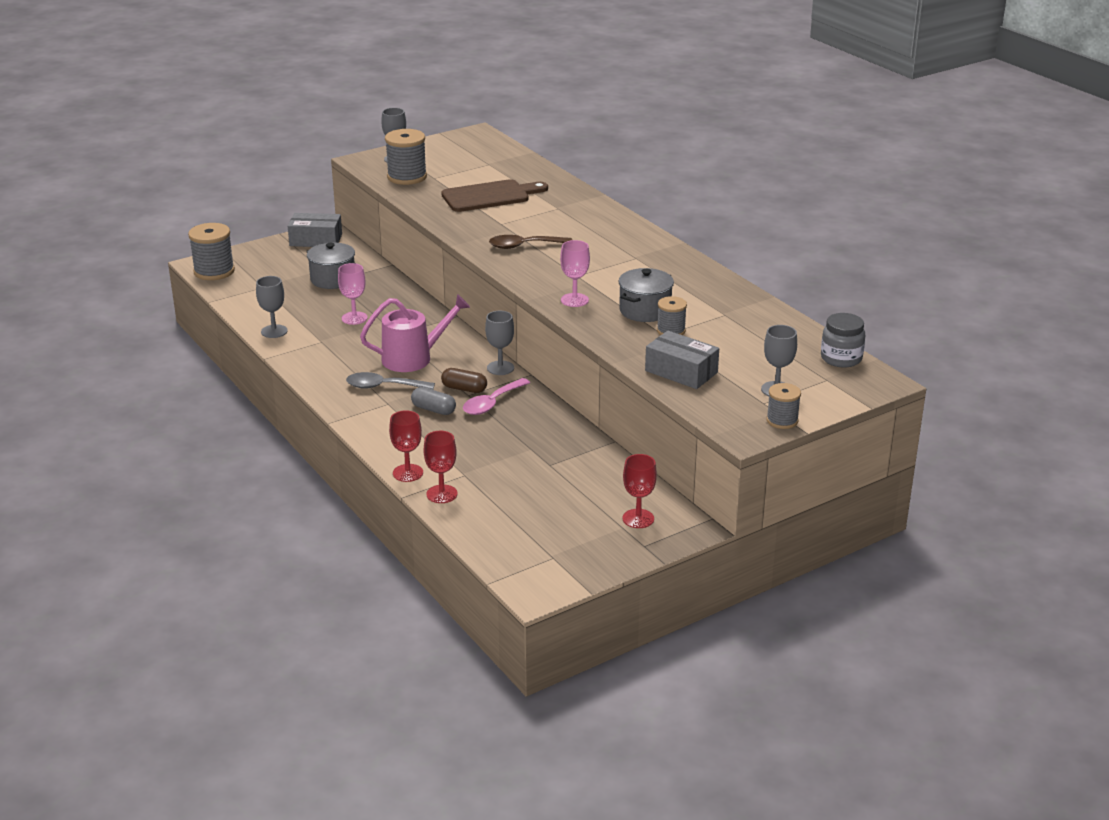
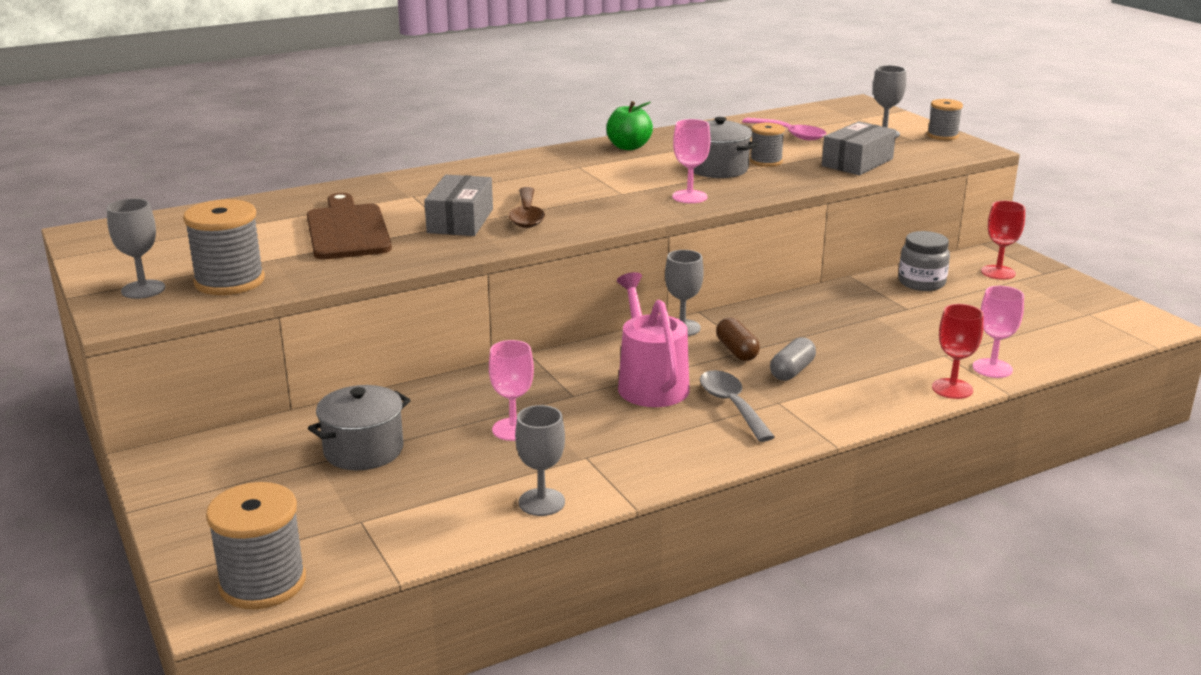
camera: 85 degrees left, 5 degrees down
grey box [288,213,342,247] -> grey box moved to [424,175,493,236]
grey spoon [346,372,435,390] -> grey spoon turned 150 degrees clockwise [700,370,775,442]
red goblet [424,431,458,503] -> pink goblet [973,286,1024,378]
brown capsule [441,368,487,393] -> brown capsule turned 45 degrees counterclockwise [716,318,760,361]
pink spoon [463,378,530,415] -> pink spoon moved to [742,118,826,140]
grey jar [821,313,865,368] -> grey jar moved to [899,231,950,291]
none -> green apple [606,101,653,150]

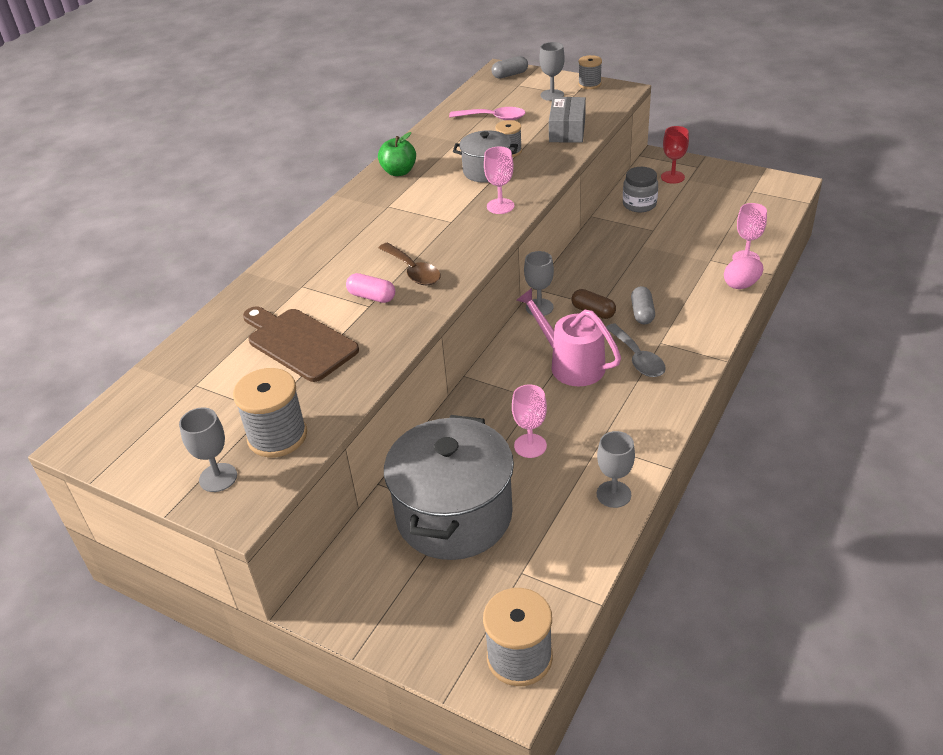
camera: 30 degrees left, 15 degrees up
grey pot [308,385,410,470] -> grey pot [384,415,514,560], size x1.85
grey box [424,175,493,236] -> pink capsule [346,273,395,303]
grey spoon [700,370,775,442] -> grey spoon turned 150 degrees counterclockwise [606,323,666,377]
red goblet [932,304,984,399] -> pink egg [724,257,763,289]
none -> grey capsule [492,56,528,79]

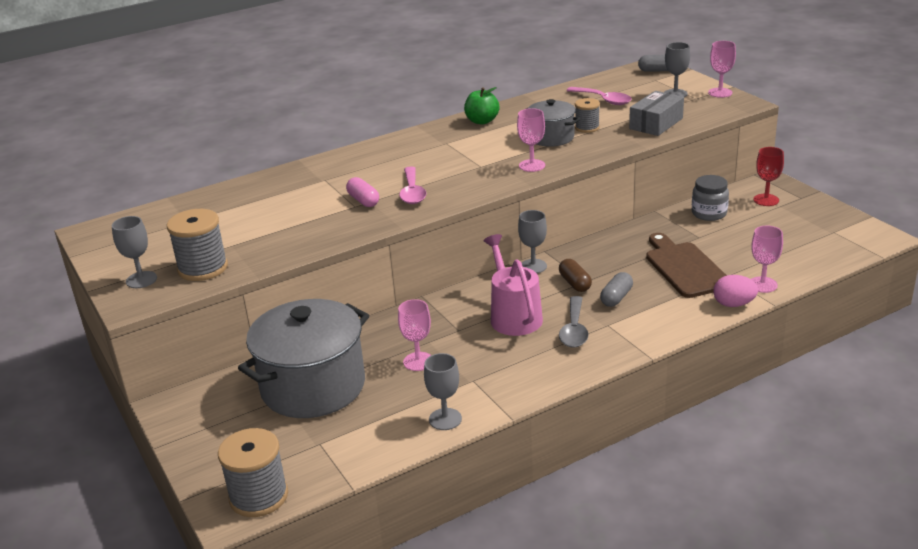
camera: 30 degrees right, 10 degrees down
brown cutting board [243,307,359,382] -> brown cutting board moved to [646,233,727,298]
brown spoon [379,243,441,285] -> pink spoon [399,166,426,204]
grey spool [578,55,602,89] -> pink goblet [708,41,736,98]

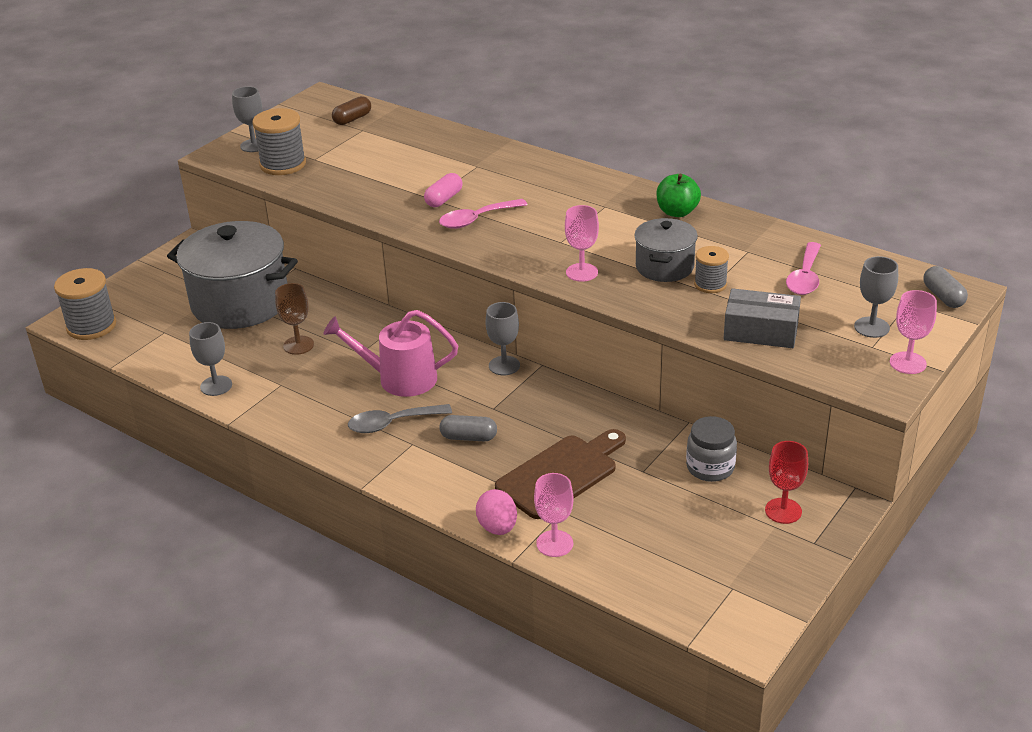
camera: 65 degrees right, 5 degrees up
pink goblet [398,299,431,371] -> brown goblet [275,283,314,355]
pink watering can [484,234,543,336] -> pink watering can turned 135 degrees counterclockwise [323,310,458,397]
brown capsule [559,259,592,292] -> brown capsule moved to [332,96,371,125]

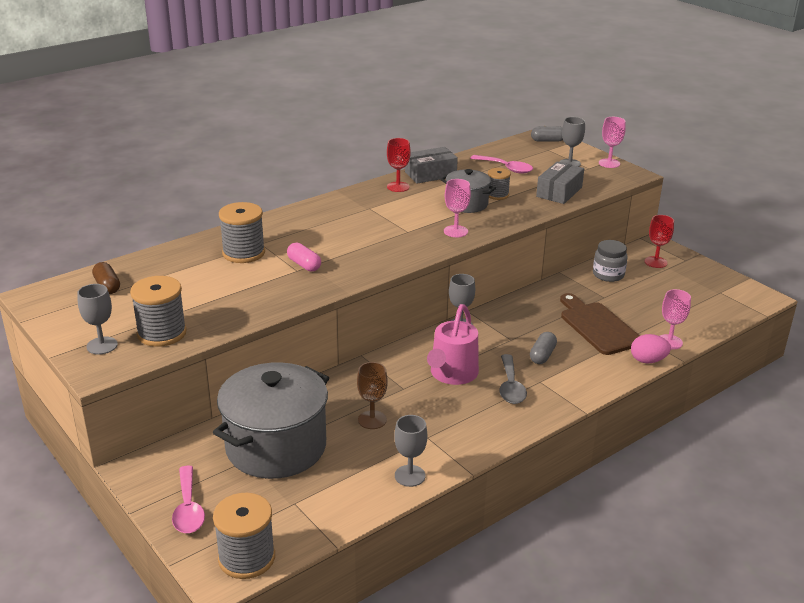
camera: 75 degrees left, 5 degrees down
pink spoon [439,199,528,229] -> pink spoon moved to [172,466,205,533]
green apple [656,174,701,217] -> red goblet [387,138,411,192]
none -> grey spool [219,202,265,263]
none -> grey box [405,147,458,183]

